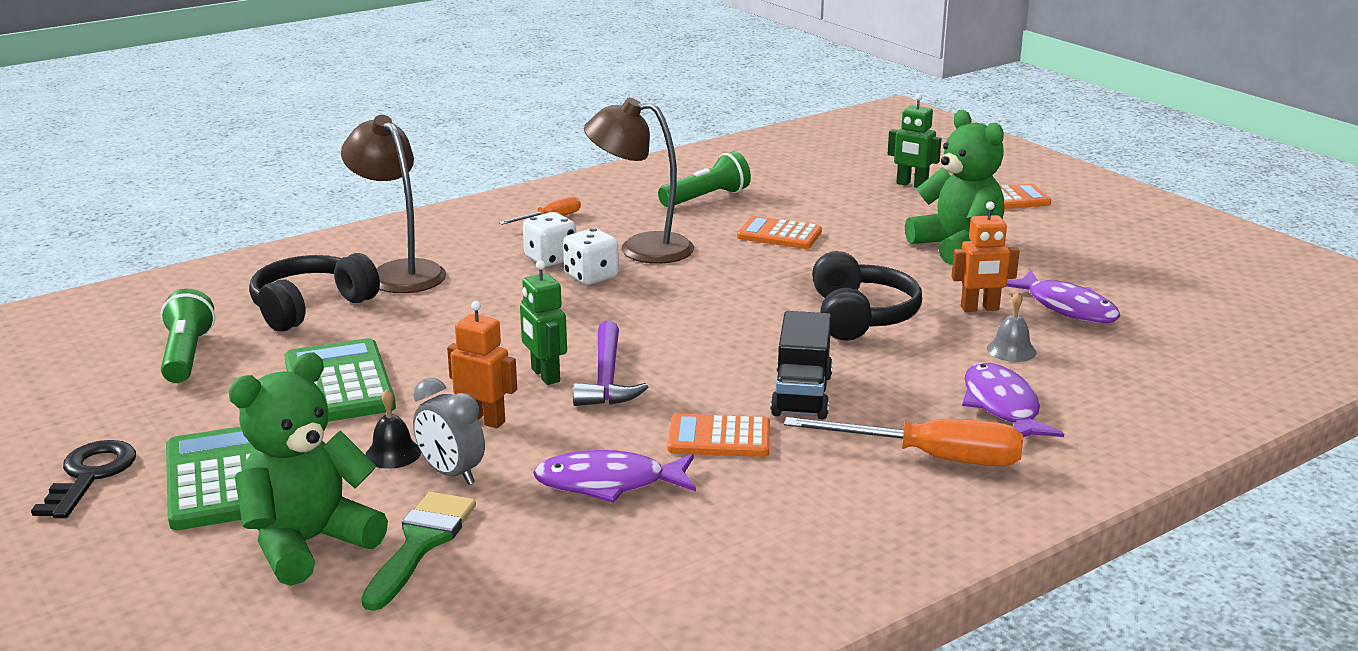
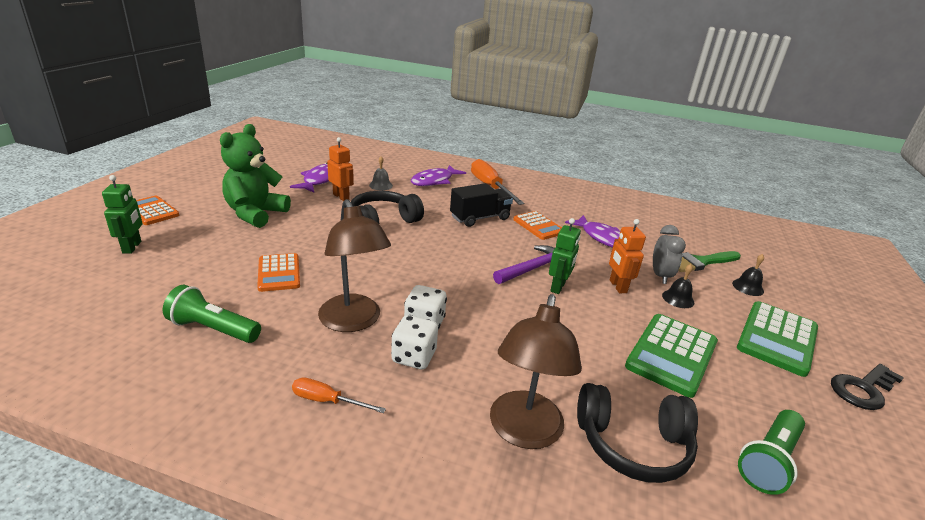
camera: 130 degrees left, 5 degrees up
green teddy bear [228,352,388,586] -> black bell [732,254,764,296]

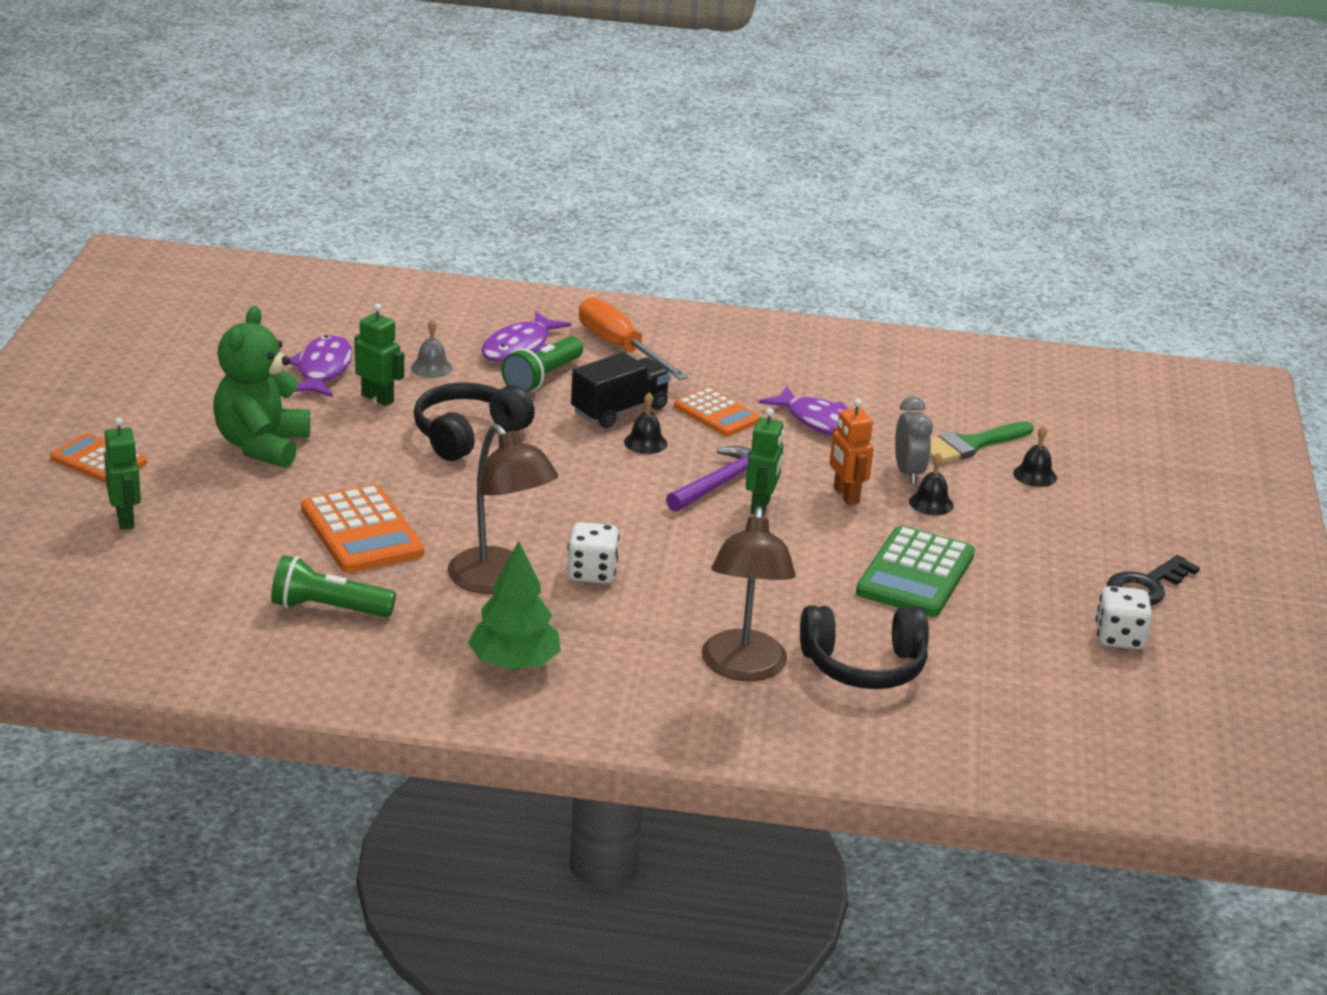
camera: 10 degrees left, 0 degrees up
orange calculator [257,253,300,292] -> orange calculator [301,485,424,573], size x1.53
orange screwdriver [292,378,386,413] -> green tree [468,541,561,670]
orange robot [327,137,354,201] -> green robot [355,304,404,406]
white dice [391,315,438,369] -> white dice moved to [1096,586,1152,649]
green calculator [737,301,818,377] -> none
green flashlight [738,410,805,495] -> green flashlight moved to [501,336,583,393]
none -> black bell [624,393,667,454]

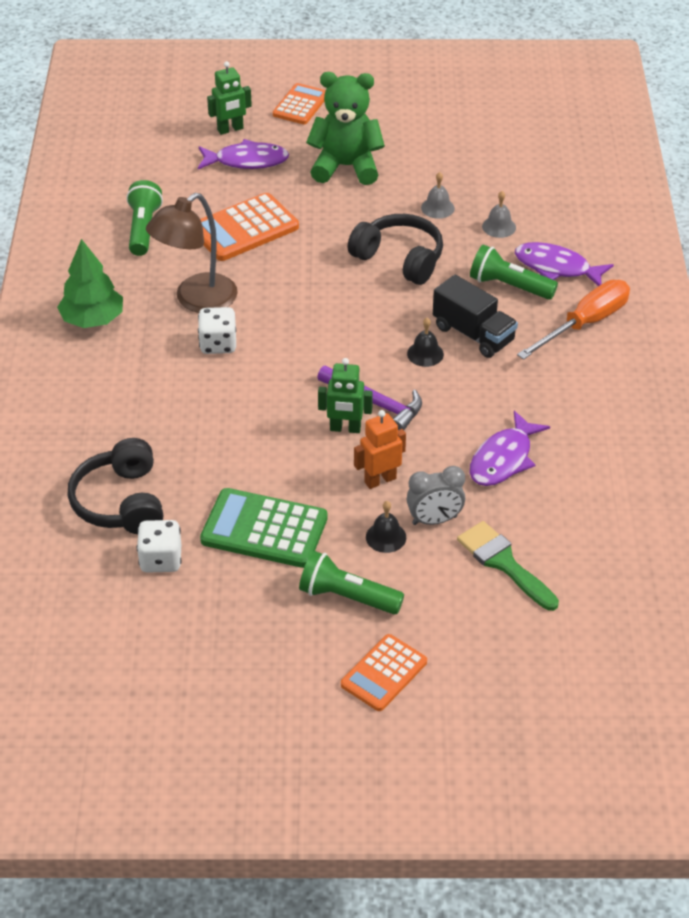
camera: 85 degrees right, 15 degrees up
purple fish [289,335,353,397] -> purple fish moved to [198,139,289,169]
green robot [355,304,404,406] -> grey bell [421,172,455,219]
orange calculator [674,387,761,436] -> orange calculator moved to [341,634,427,711]
brown lamp [702,506,796,681] -> none
black bell [1013,425,1057,487] -> none
white dice [1096,586,1152,649] -> white dice moved to [137,520,181,573]
black key [1107,555,1200,606] -> none
none -> green flashlight [299,551,404,615]

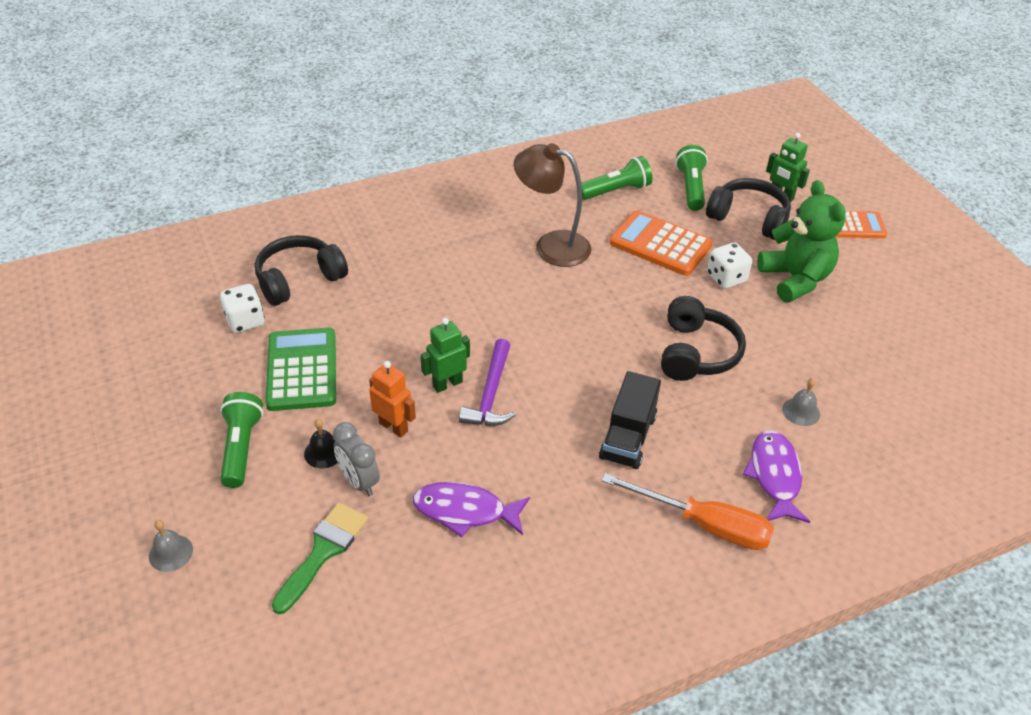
camera: 65 degrees right, 0 degrees up
green tree [57,239,123,328] -> none
purple fish [198,139,289,169] -> black headphones [706,178,791,240]
white dice [198,307,236,354] -> white dice moved to [707,243,752,289]
green robot [318,358,373,433] -> green robot turned 75 degrees clockwise [420,318,470,393]
orange calculator [341,634,427,711] -> none
black bell [407,318,444,367] -> none
grey bell [421,172,455,219] -> grey bell moved to [149,520,193,572]
green flashlight [470,245,558,300] -> green flashlight moved to [675,145,708,211]

